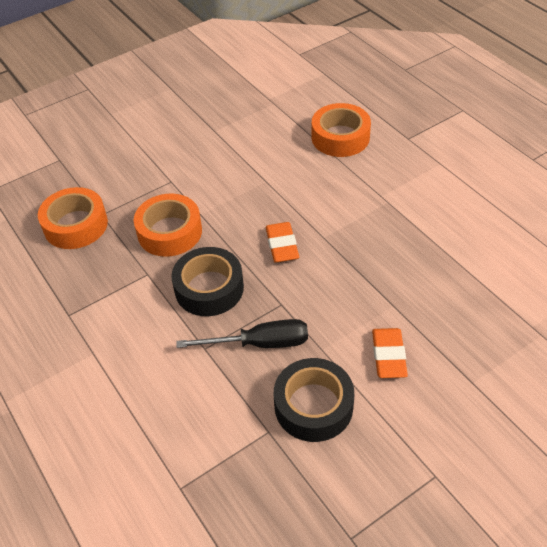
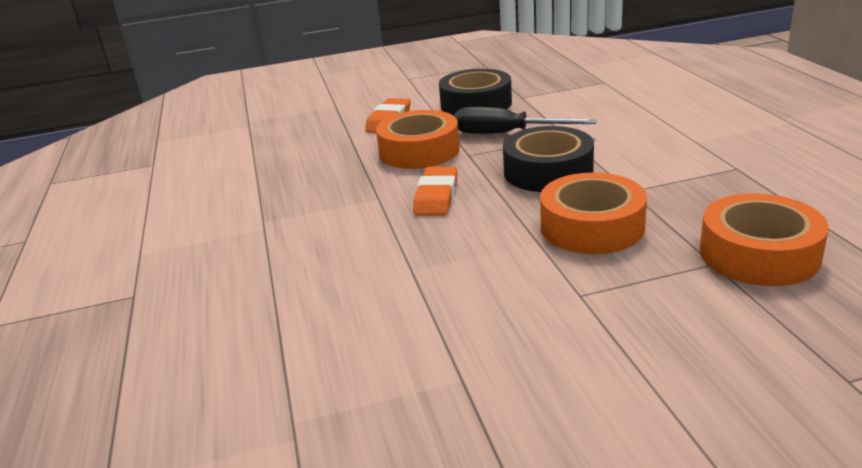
camera: 160 degrees left, 20 degrees down
orange tape [312,103,371,157] -> orange tape moved to [376,110,460,169]

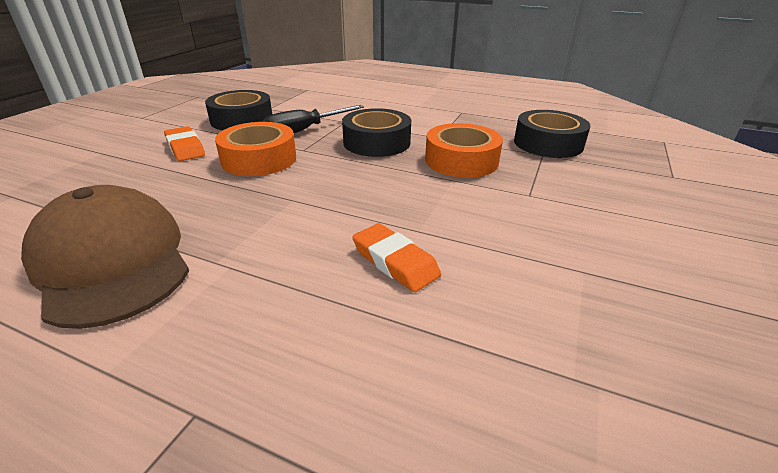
camera: 55 degrees left, 5 degrees up
orange eraser [413,167,457,216] -> orange eraser moved to [352,223,441,292]
orange tape [700,193,829,286] -> black tape [514,110,591,158]
none -> brown cap [21,185,189,329]

